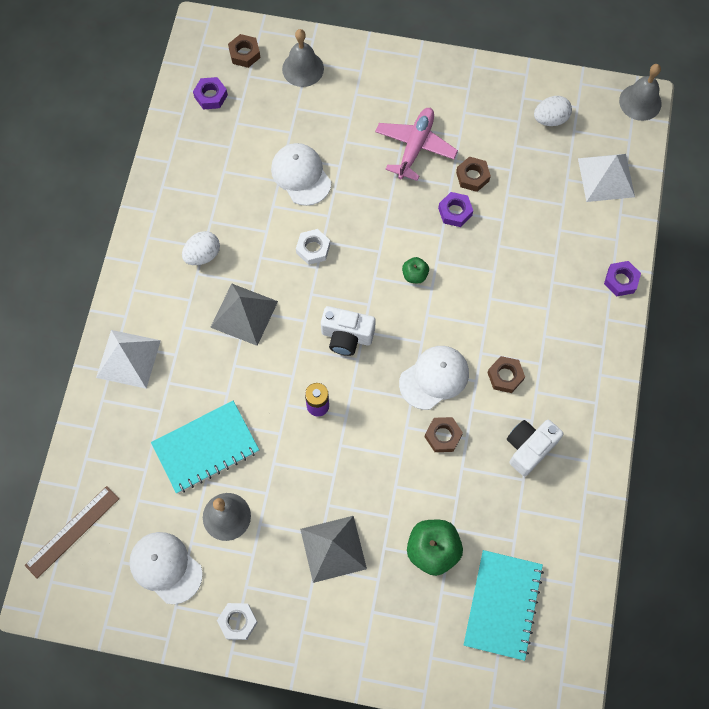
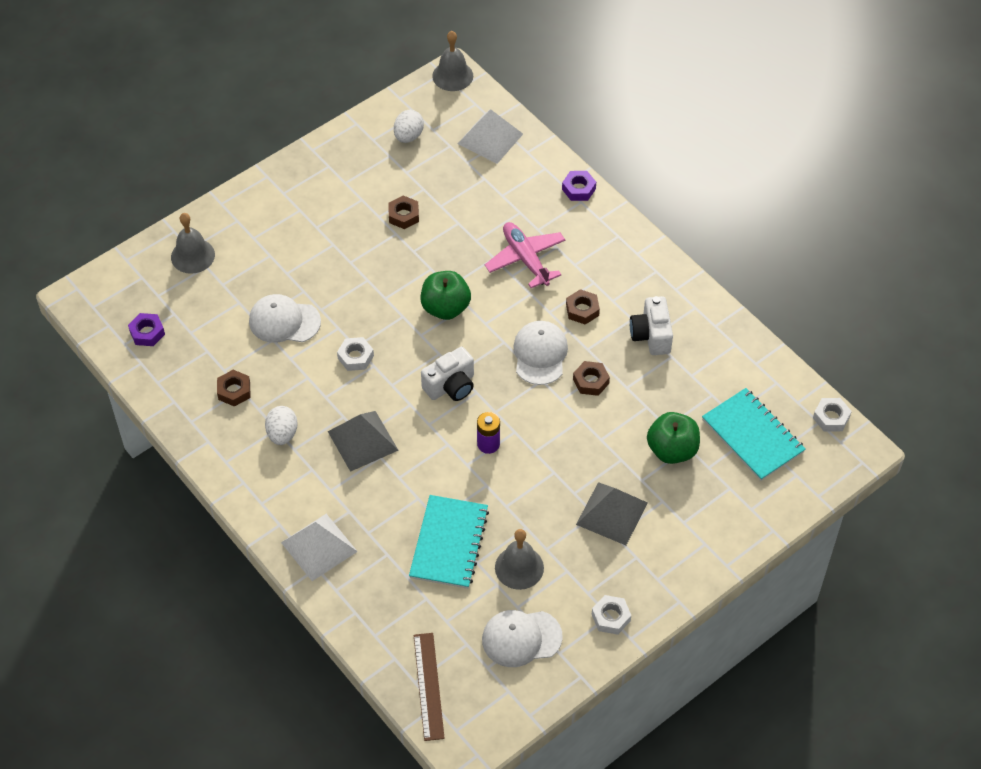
camera: 50 degrees left, 15 degrees down
brown nut [228,34,261,68] -> brown nut moved to [217,370,250,407]
pink plane [375,108,458,181] -> pink plane moved to [485,222,565,288]
green apple [402,257,429,283] -> green apple [420,271,471,320], size x1.88
purple nut [438,192,473,227] -> none
none -> white nut [813,398,852,432]

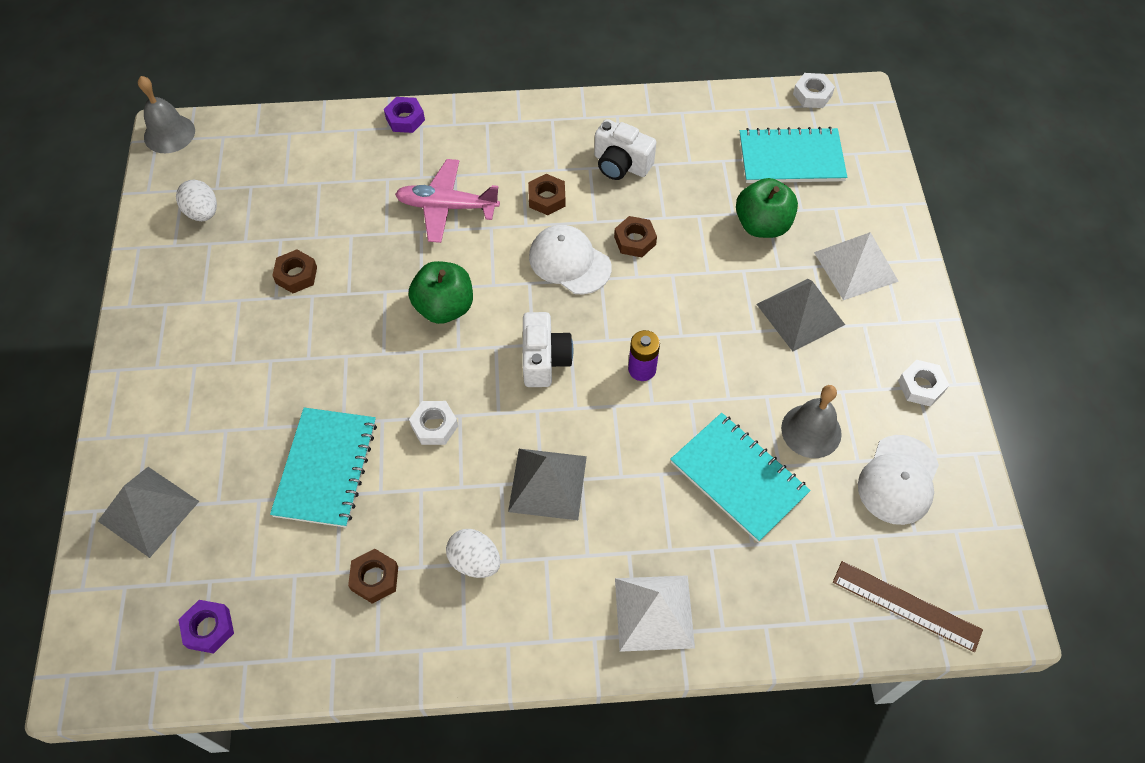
camera: 55 degrees left, 5 degrees up
grey bell [171,213,215,274] -> grey pyramid [98,467,200,558]
white cap [249,294,321,343] -> turquoise notebook [270,407,377,528]
white pyramid [458,109,523,164] -> white pyramid moved to [814,232,899,300]

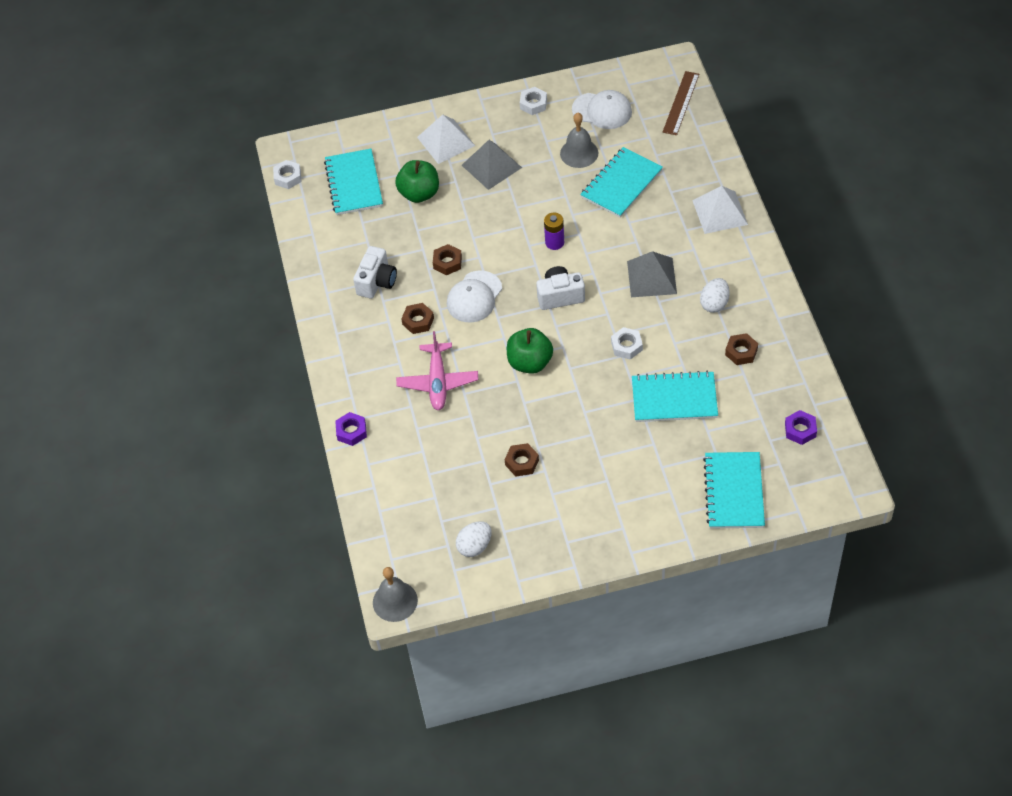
camera: 95 degrees left, 5 degrees down
grey pyramid [98,467,200,558] -> turquoise notebook [703,452,765,529]

